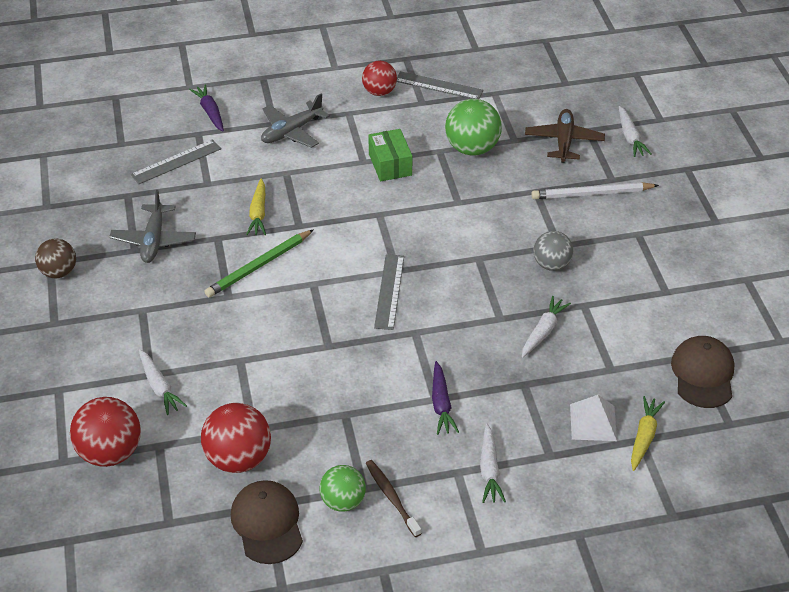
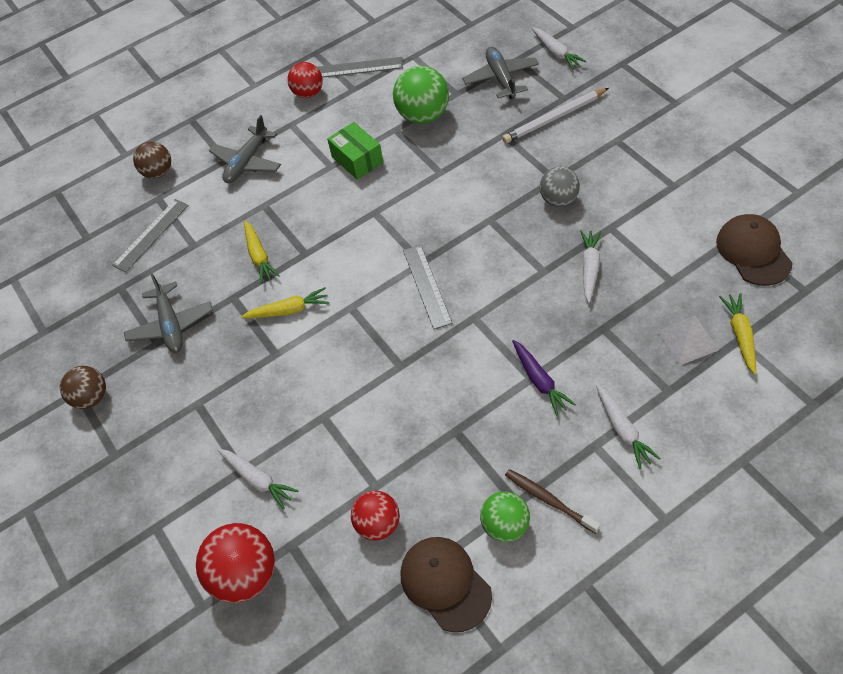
camera: 15 degrees left, 10 degrees up
purple carrot [189,84,224,131] -> brown ball [133,141,171,179]
red ball [201,403,271,473] -> red ball [351,491,400,541], size x0.65
green pencil [204,229,314,297] -> yellow carrot [241,287,329,318]
brown plane [525,109,605,163] -> grey plane [462,47,539,99]

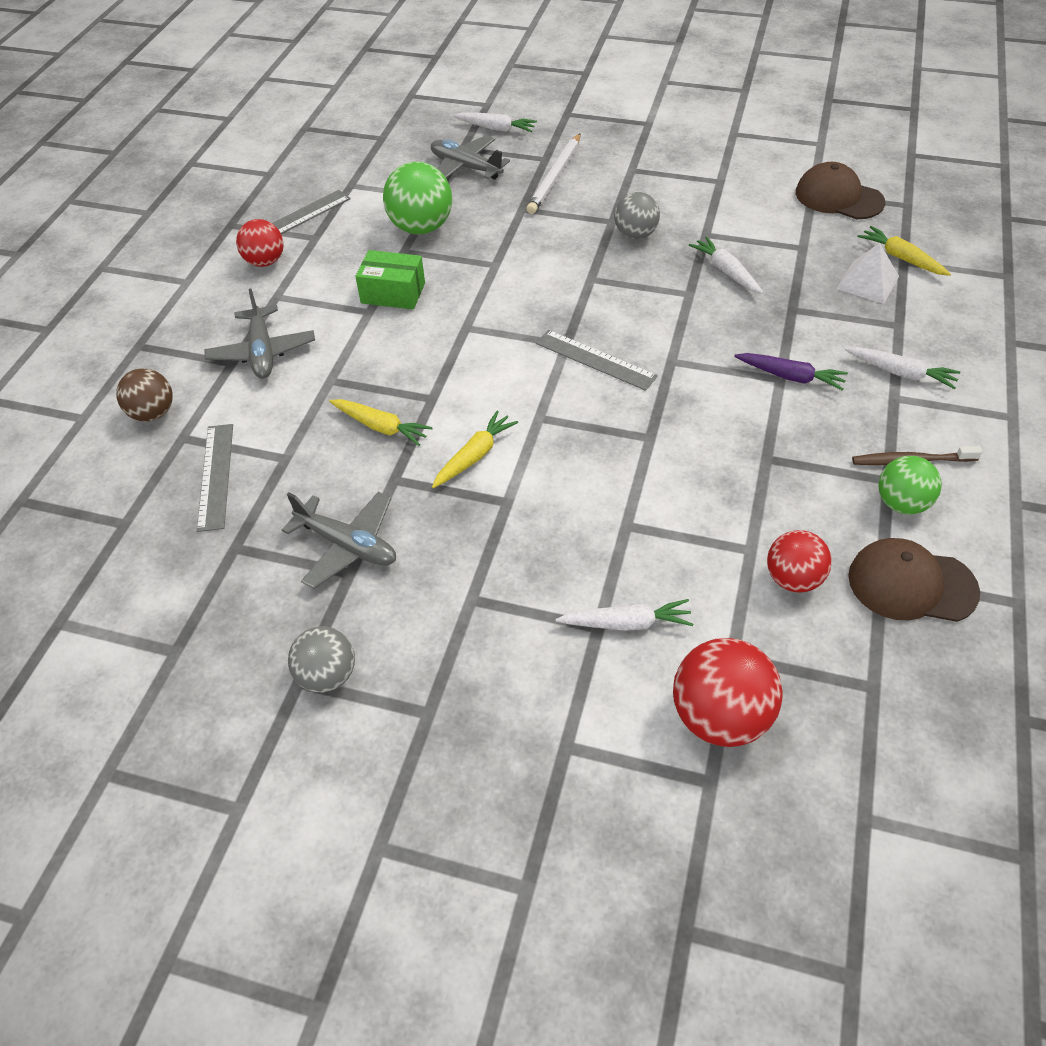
camera: 45 degrees left, 5 degrees down
brown ball [60,366,106,409] -> grey ball [288,626,355,693]

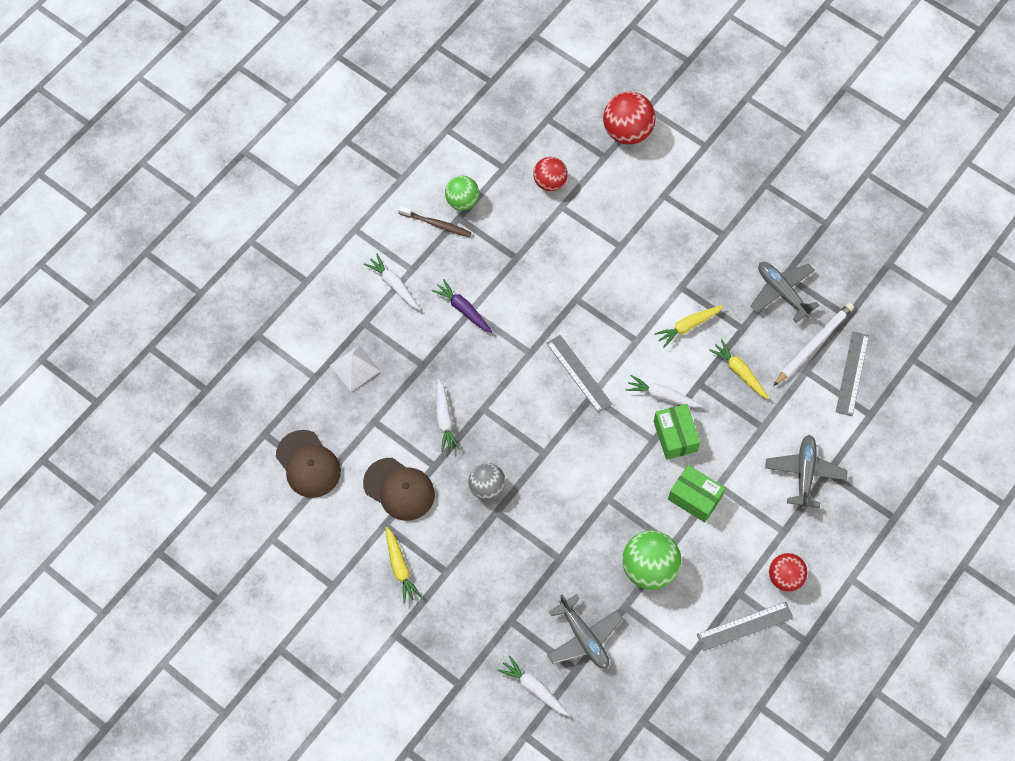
camera: 160 degrees left, 15 degrees up
brown ball [116,368,173,422] -> none
grey ball [288,626,355,693] -> none
white pencil [526,134,580,214] -> white pencil moved to [773,303,854,386]
white carrot [555,599,693,631] -> white carrot moved to [626,375,703,408]
brown cap [848,538,980,622] -> brown cap moved to [363,458,435,521]
yellow carrot [858,226,951,276] -> yellow carrot moved to [386,527,422,603]
none -> green box [654,404,700,460]

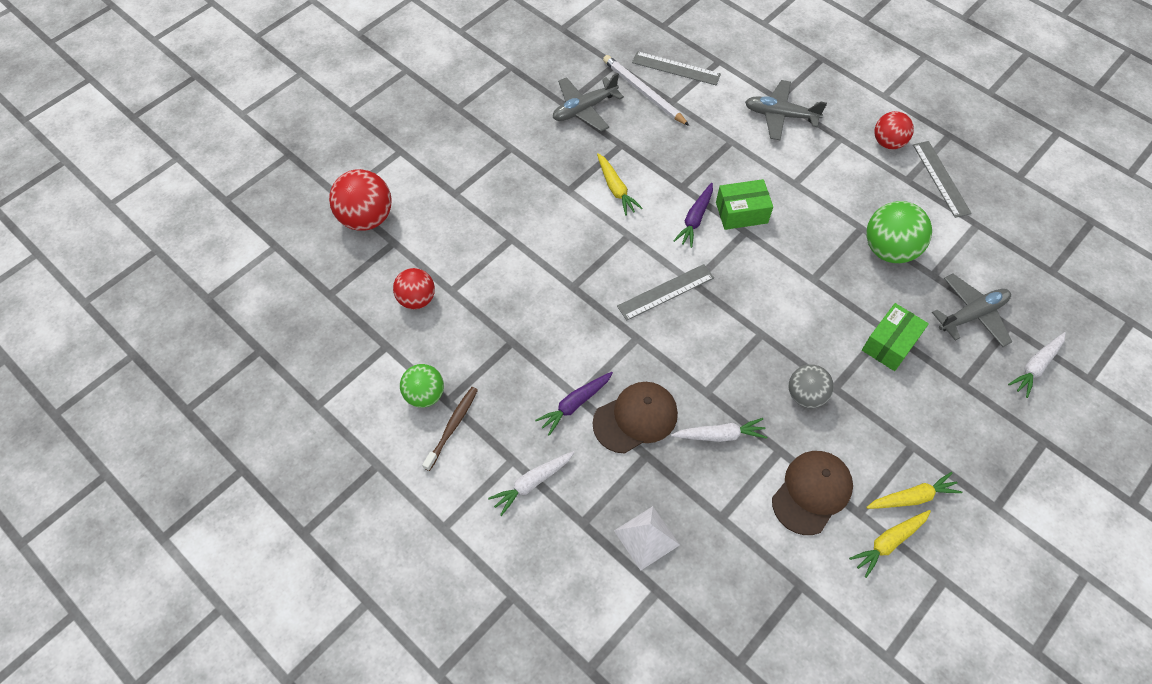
camera: 85 degrees left, 5 degrees down
brown cap [276,430,341,498] -> brown cap moved to [593,382,678,453]
white carrot [626,375,703,408] -> purple carrot [673,183,713,248]
green box [668,465,725,523] -> green box moved to [862,303,929,371]
yellow carrot [709,339,769,399] -> yellow carrot moved to [849,510,931,578]

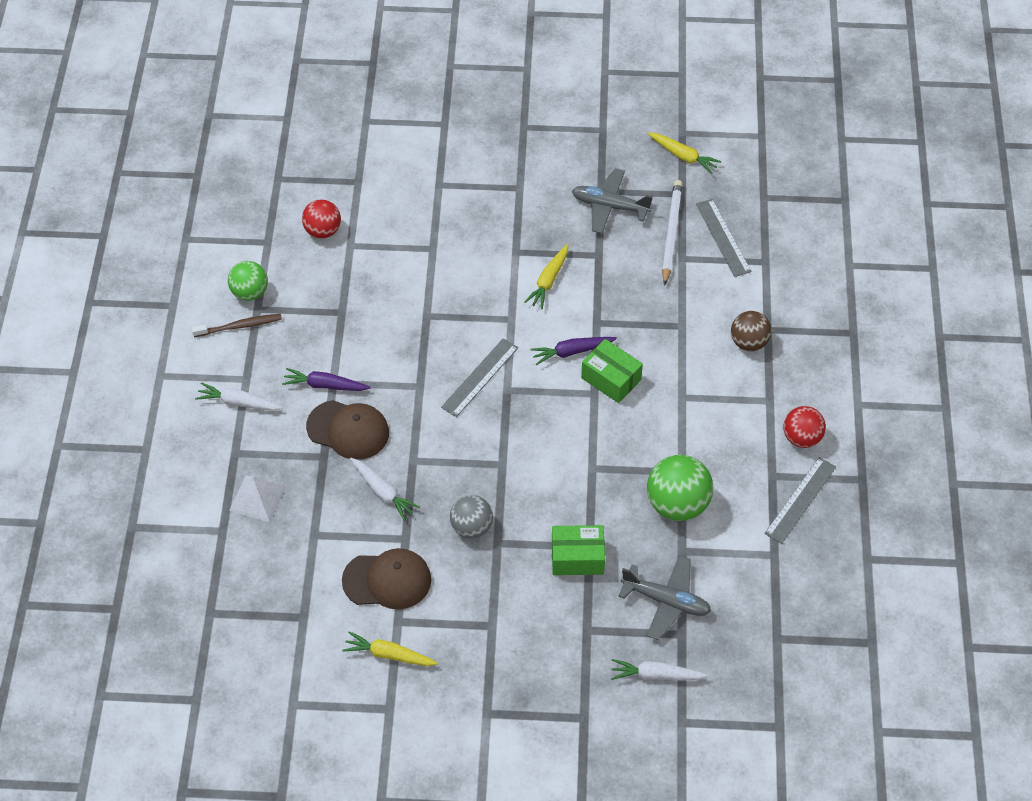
camera: 50 degrees right, 5 degrees down
red ball [329,169,392,231] -> none
grey ruler [617,264,714,321] -> grey ruler turned 75 degrees counterclockwise [441,338,518,417]
grey plane [745,80,827,140] -> brown ball [731,311,772,351]
yellow carrot [866,472,963,509] -> yellow carrot moved to [647,132,721,174]

